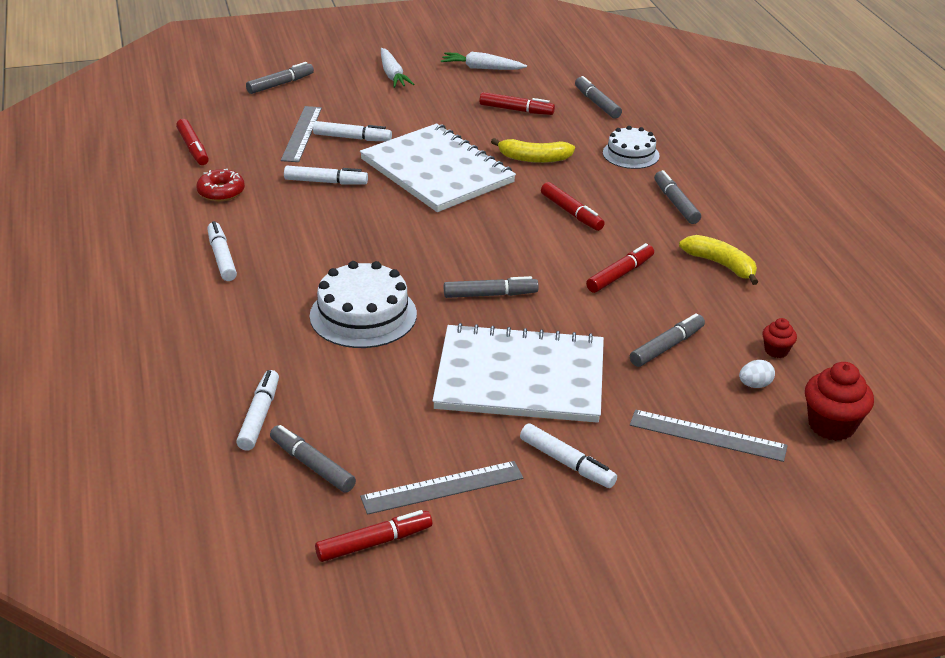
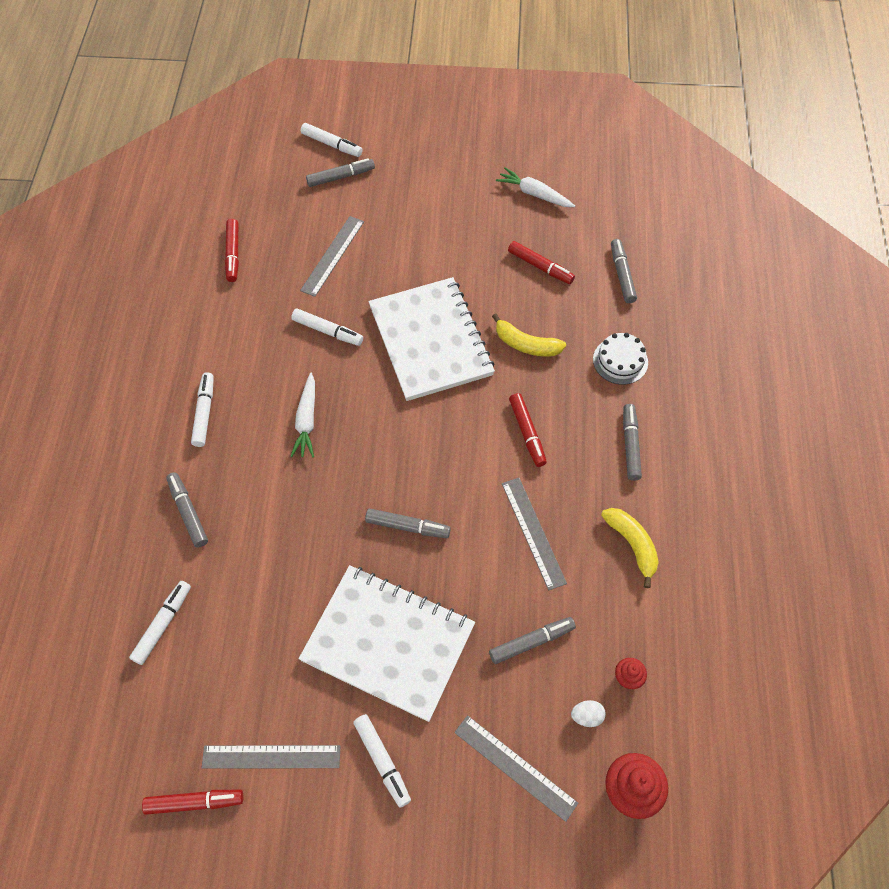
camera: 20 degrees right, 25 degrees up
red donut [196,169,245,202] -> none
grey marker [270,425,356,493] -> grey marker moved to [166,472,208,548]
white cake [310,261,417,348] -> none
white marker [313,121,392,141] -> white marker moved to [301,123,363,157]
white carrot [381,48,414,88] -> white carrot moved to [290,372,315,457]
red marker [586,243,654,293] -> grey ruler [502,478,567,590]

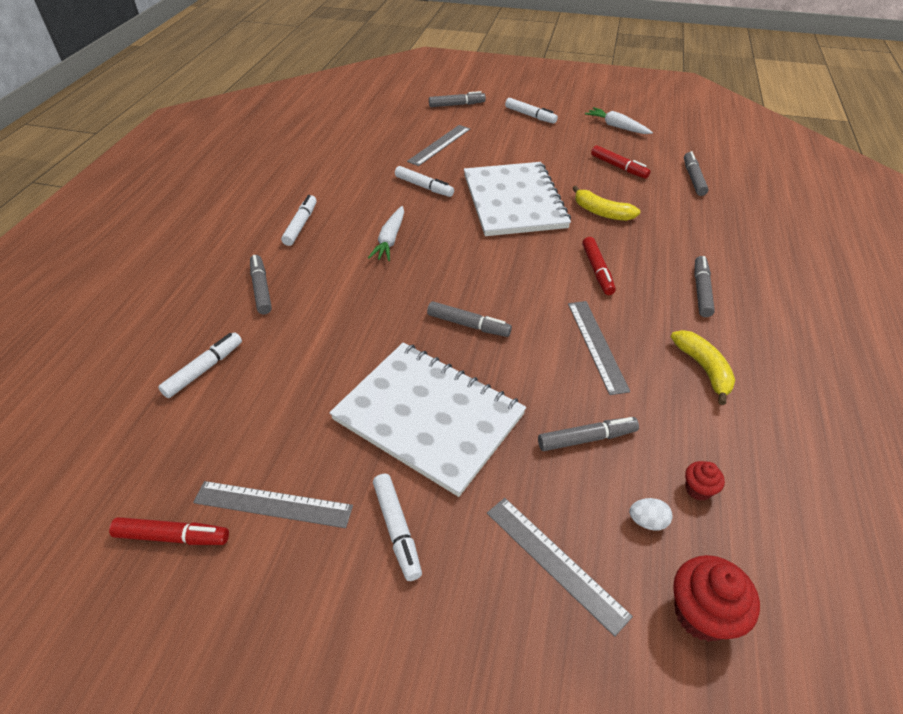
camera: 10 degrees right, 15 degrees down
red marker [225,219,239,282] -> none
white marker [301,123,363,157] -> white marker moved to [505,98,558,124]
white cake [593,333,648,385] -> none

